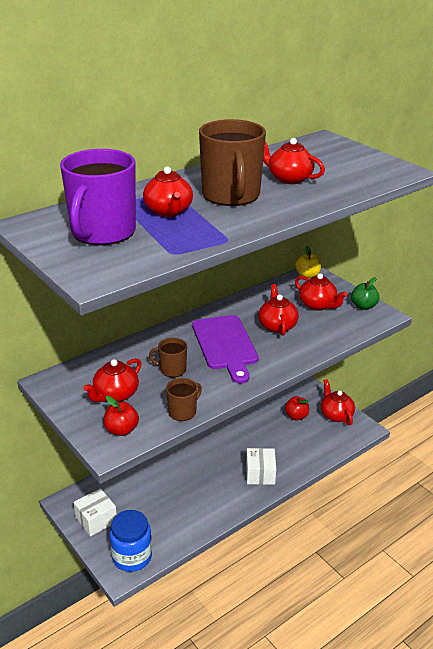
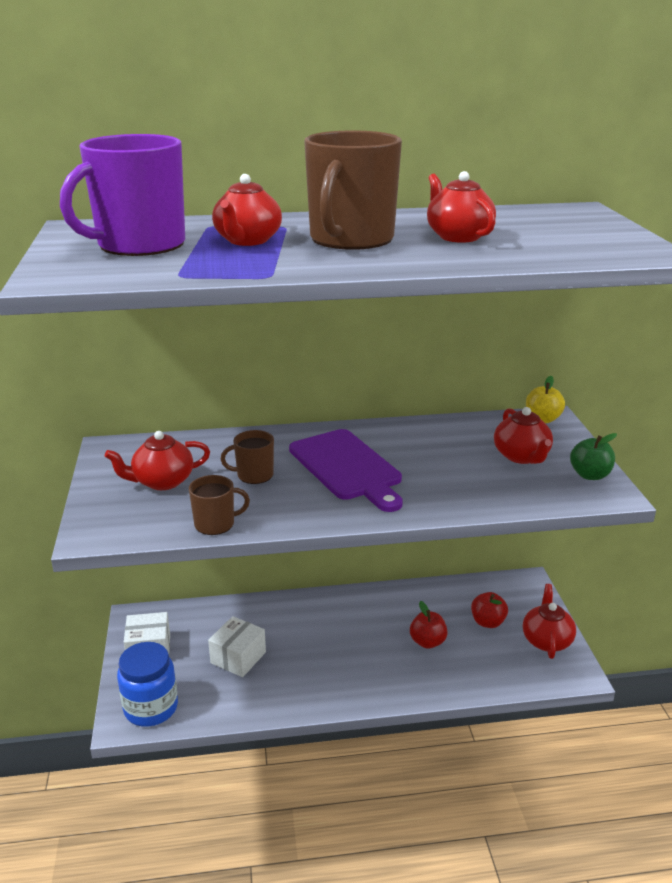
camera: 30 degrees right, 5 degrees down
red apple [104,396,139,436] -> red apple moved to [410,601,448,649]
brown mug [149,338,187,377] -> brown mug turned 45 degrees counterclockwise [221,430,274,484]
purple cutting board [192,315,259,384] -> purple cutting board turned 45 degrees counterclockwise [289,429,403,512]
white box [246,448,276,485] -> white box moved to [208,616,266,677]
red teapot [258,284,299,336] -> none

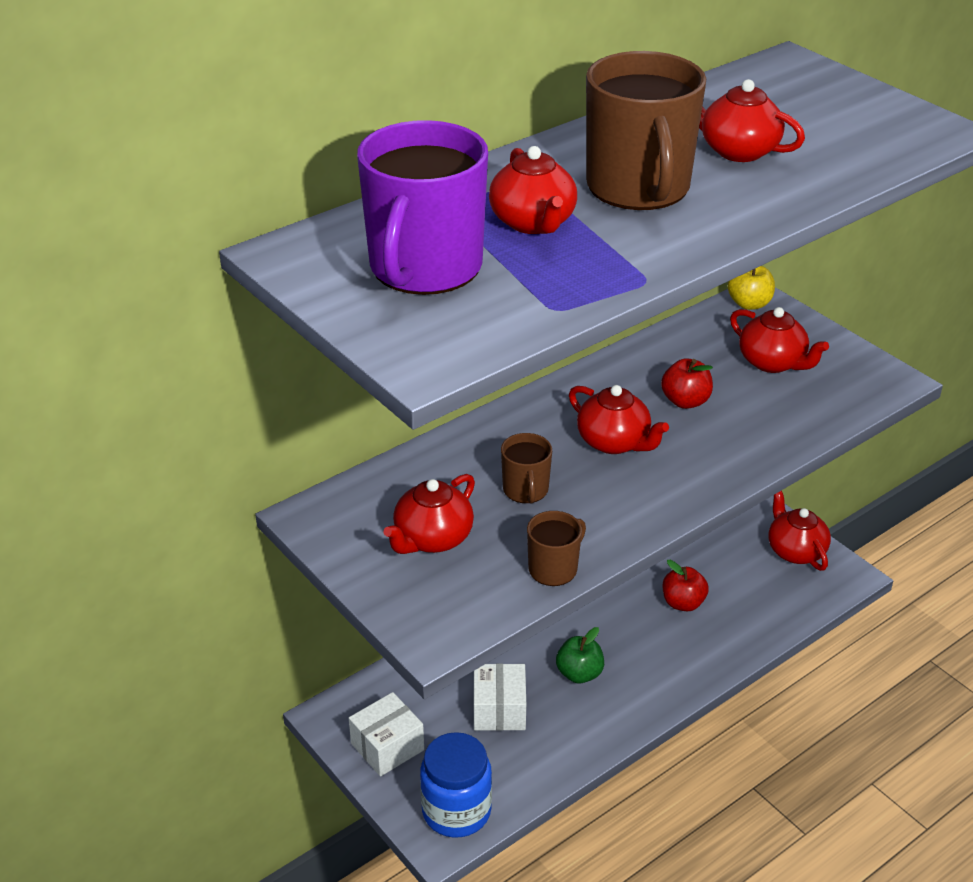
camera: 30 degrees left, 10 degrees up
brown mug [221,430,274,484] -> brown mug turned 60 degrees counterclockwise [501,433,552,504]
purple cutting board [289,429,403,512] -> red teapot [569,385,669,454]
red apple [471,592,508,628] -> red apple moved to [661,358,713,409]
green apple [570,433,617,480] -> green apple moved to [556,627,604,683]

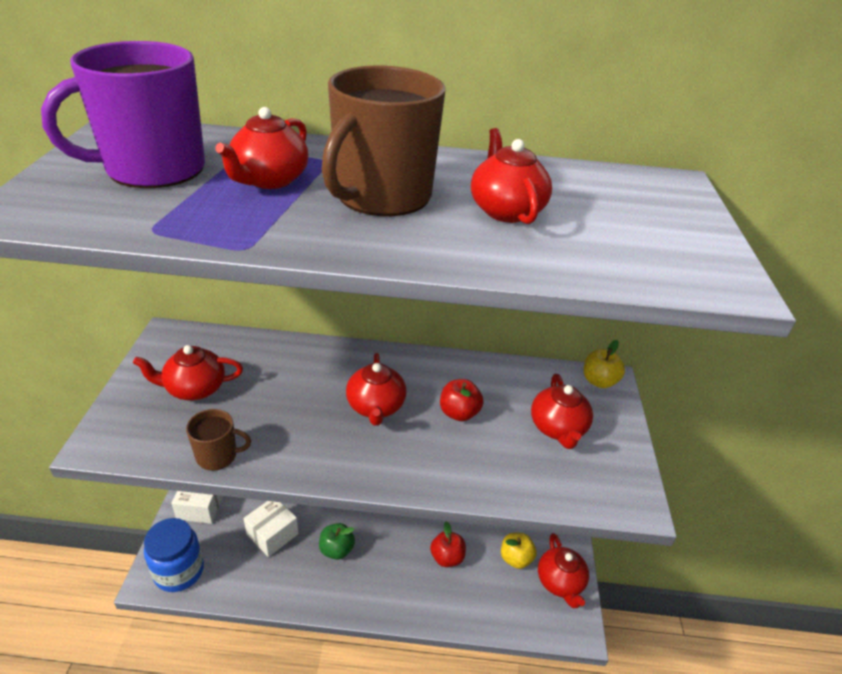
camera: 40 degrees right, 0 degrees up
brown mug [501,433,552,504] -> none
red teapot [768,490,831,571] -> red teapot turned 150 degrees clockwise [538,533,589,609]
none -> yellow apple [501,533,537,569]

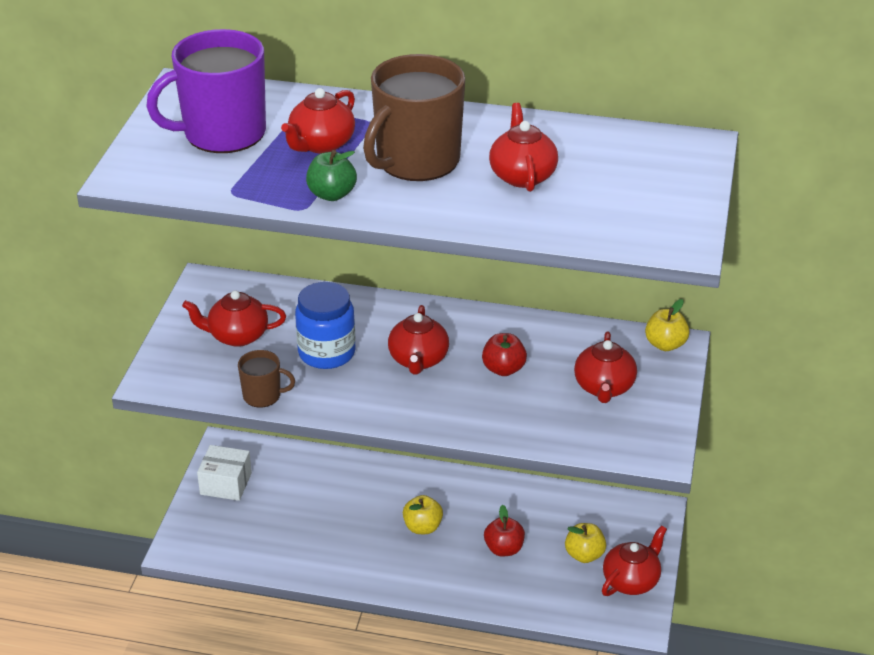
camera: 10 degrees right, 0 degrees up
blue jar [144,518,204,592] -> blue jar moved to [295,282,356,369]
white box [244,501,298,557] -> none
green apple [319,523,355,560] -> green apple moved to [306,150,357,201]
red teapot [538,533,589,609] -> red teapot turned 135 degrees counterclockwise [602,525,667,596]
none -> yellow apple [403,495,443,534]

